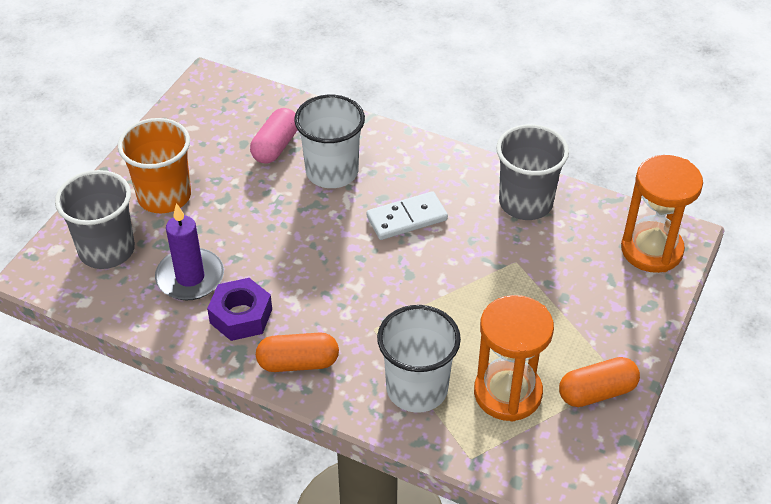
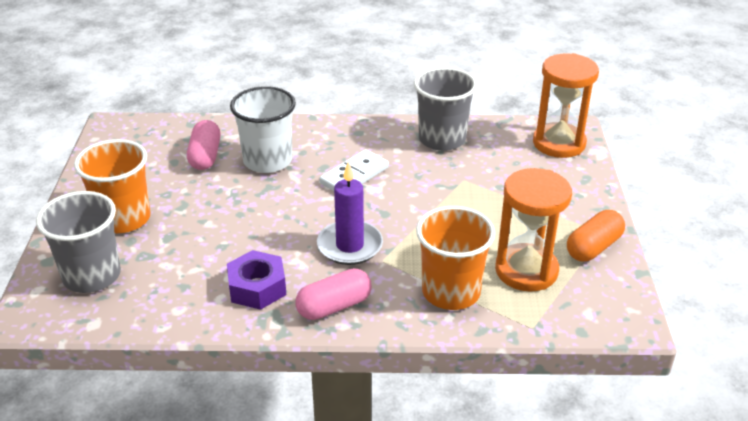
camera: 25 degrees left, 10 degrees down
purple candle [155,203,224,300] -> purple candle moved to [317,162,383,265]
orange capsule [256,333,339,372] -> pink capsule [296,268,372,320]
white cup [377,305,461,413] -> orange cup [416,206,495,310]

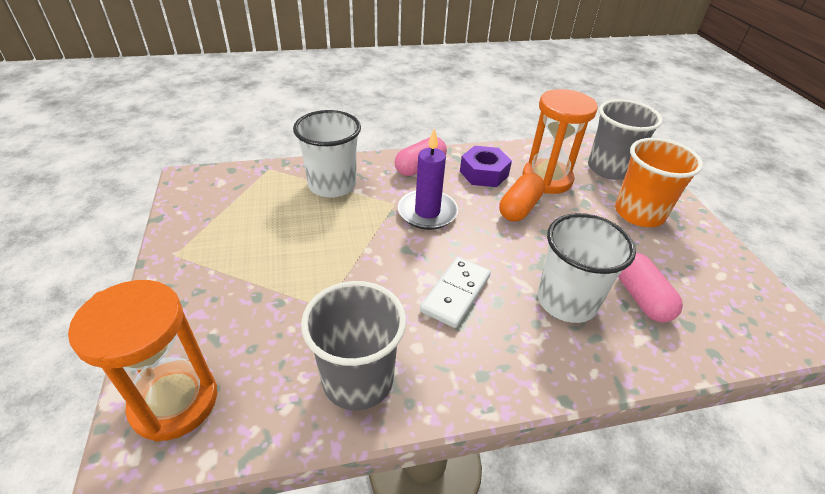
camera: 165 degrees right, 5 degrees up
orange cup [416,206,495,310] -> white cup [293,110,361,198]
orange hourglass [495,168,572,292] -> orange hourglass moved to [522,89,598,194]
orange capsule [567,210,625,262] -> orange capsule moved to [499,173,545,222]

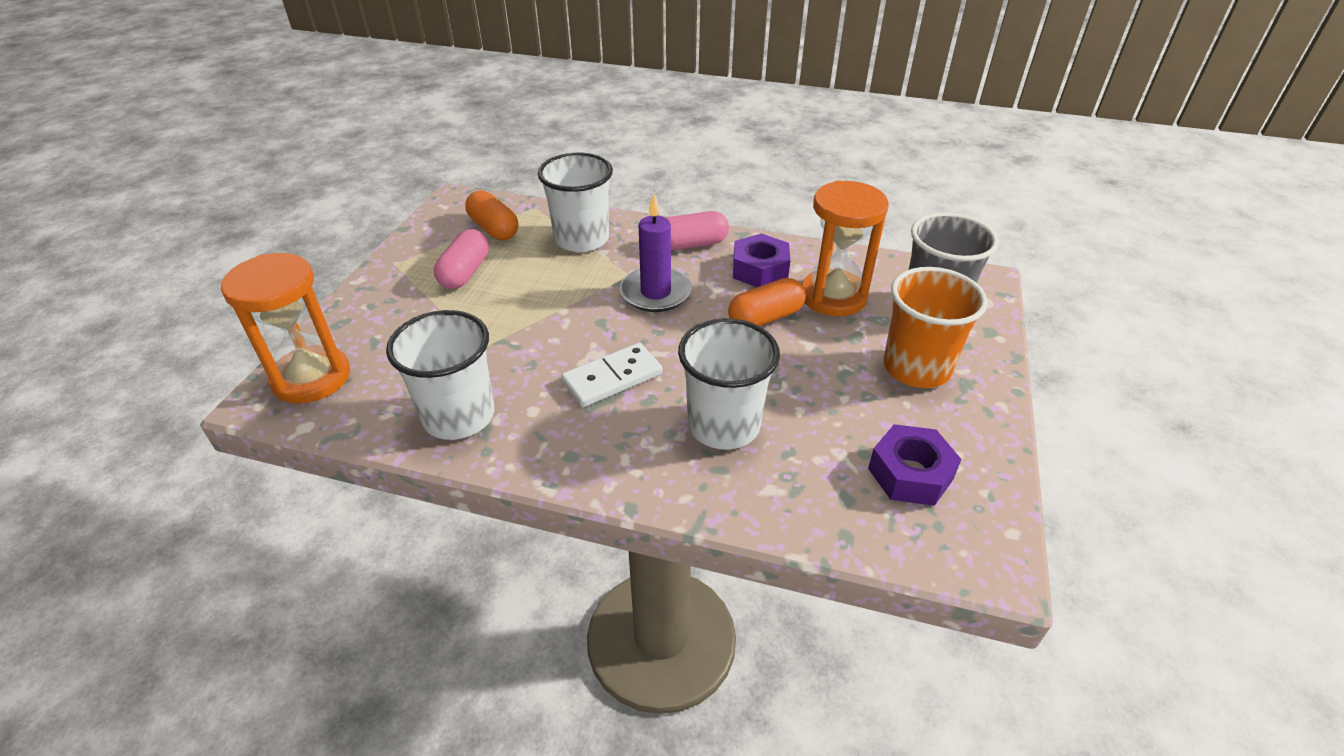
camera: 30 degrees right, 0 degrees up
grey cup [301,281,406,410] -> white cup [386,310,494,440]
pink capsule [618,253,683,322] -> pink capsule moved to [434,229,489,289]
none -> orange capsule [465,190,518,240]
none -> purple nut [868,424,962,506]

